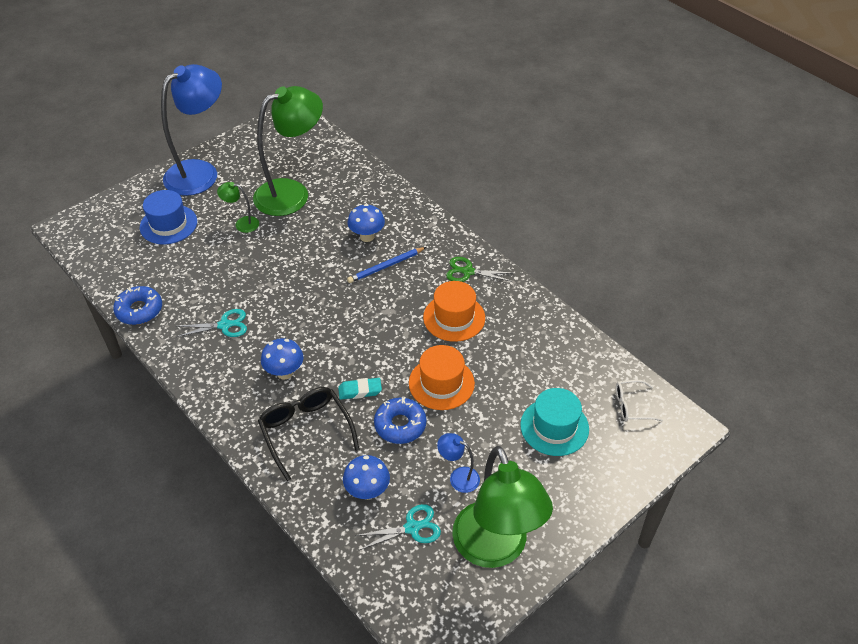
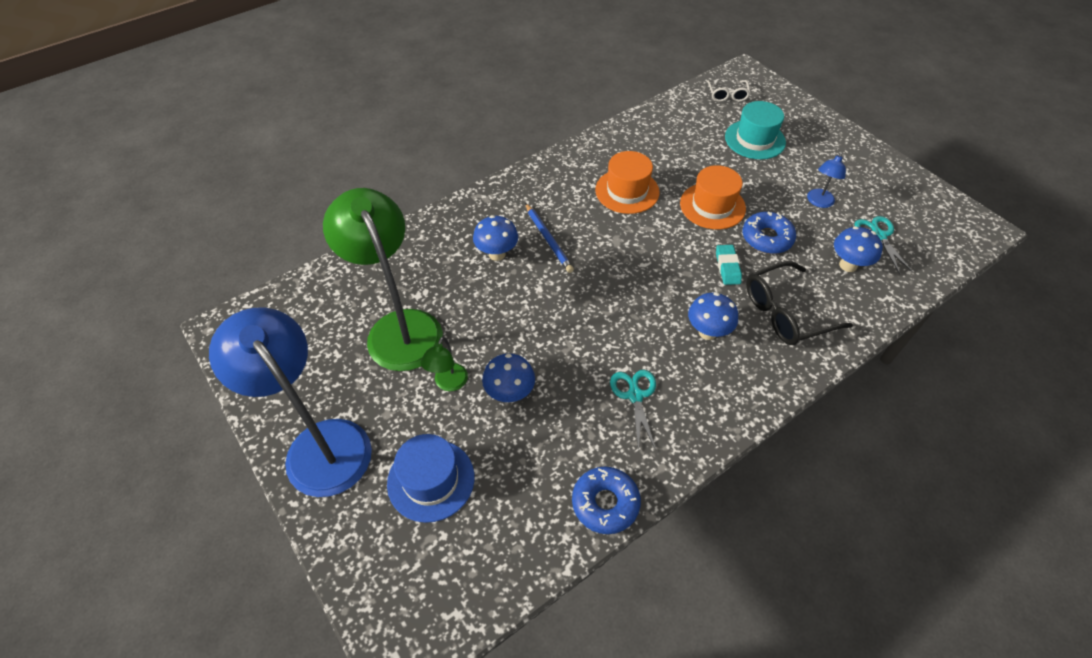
camera: 85 degrees left, 5 degrees up
green scissors [446,257,513,282] -> none
green lamp [452,446,553,568] -> none
none -> blue mushroom [482,354,535,403]

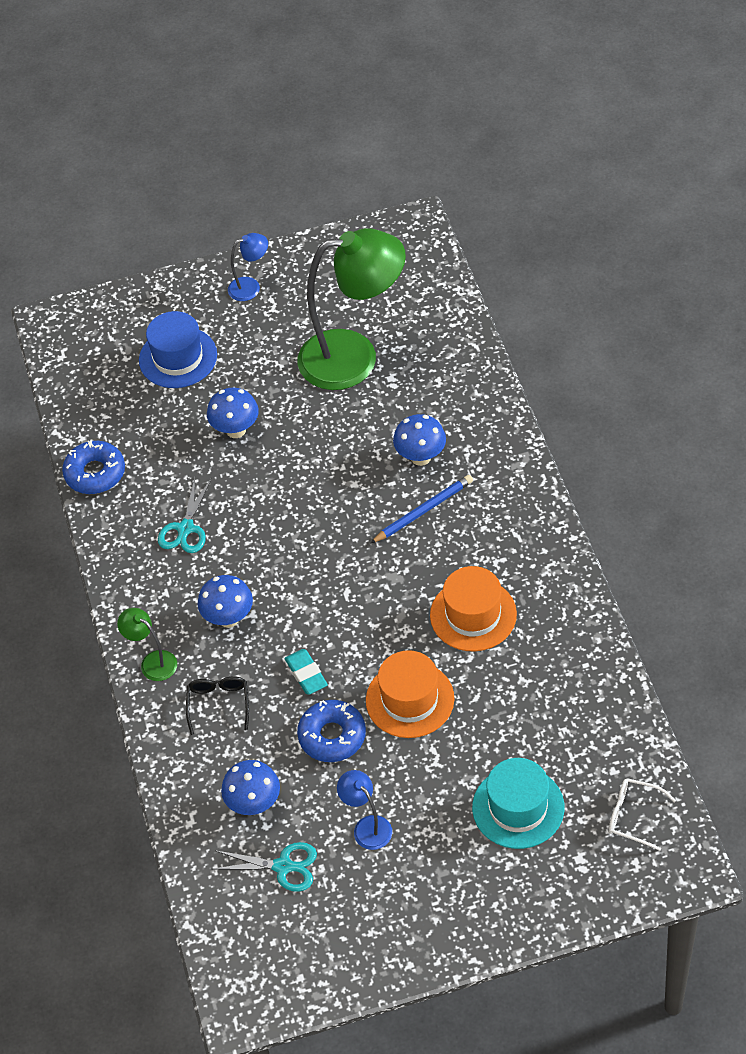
camera: 115 degrees right, 0 degrees up
blue lamp [209,308,372,497] -> blue lamp [228,233,268,301], size x0.42
green lamp [421,337,468,391] -> green lamp moved to [117,608,177,681]
blue pencil [525,203,574,273] -> blue pencil turned 150 degrees clockwise [371,475,473,543]
turquoise scissors [610,370,656,452] -> turquoise scissors turned 90 degrees clockwise [158,478,212,553]
turquoise eraser [716,245,742,285] -> turquoise eraser turned 45 degrees clockwise [285,649,328,695]
black glasses [746,261,853,345] -> black glasses [186,676,249,735], size x0.58

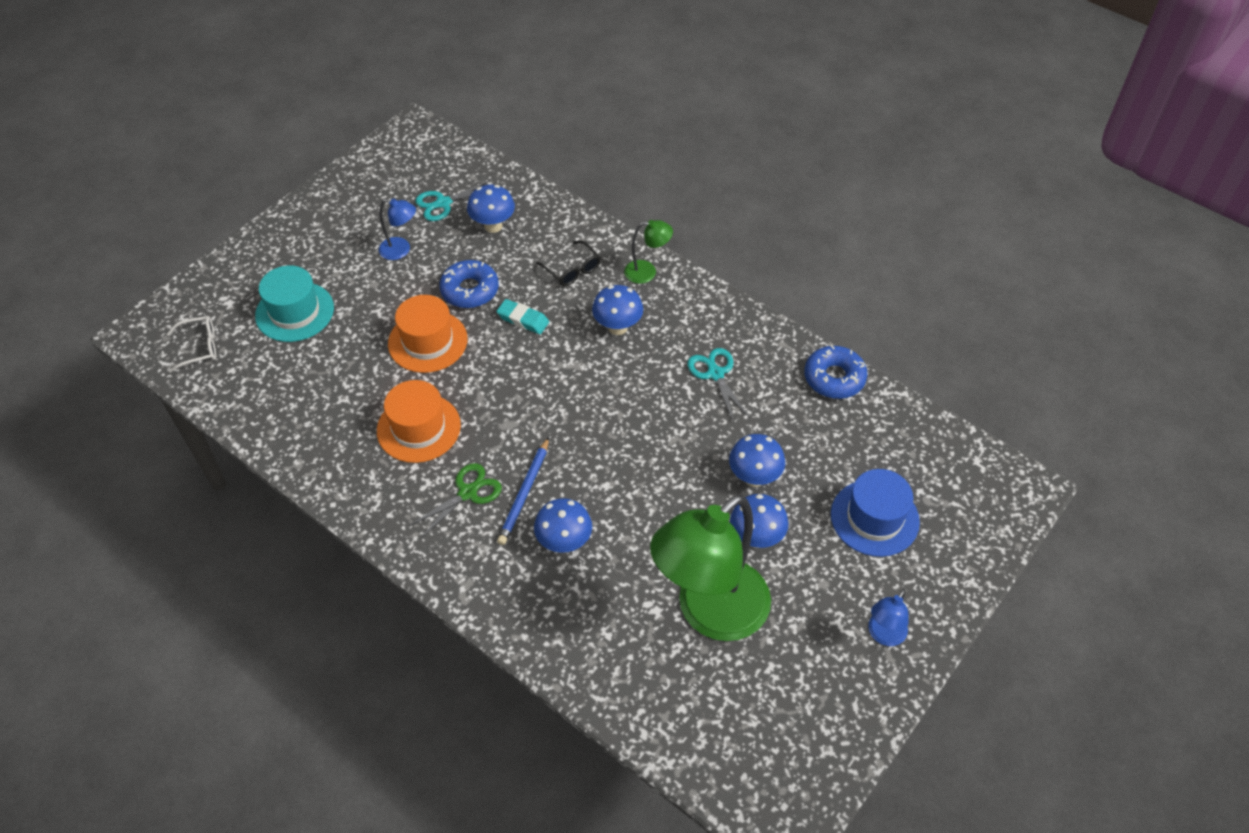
camera: 140 degrees right, 0 degrees up
none -> green scissors [409,463,502,538]
none -> blue mushroom [730,494,788,548]

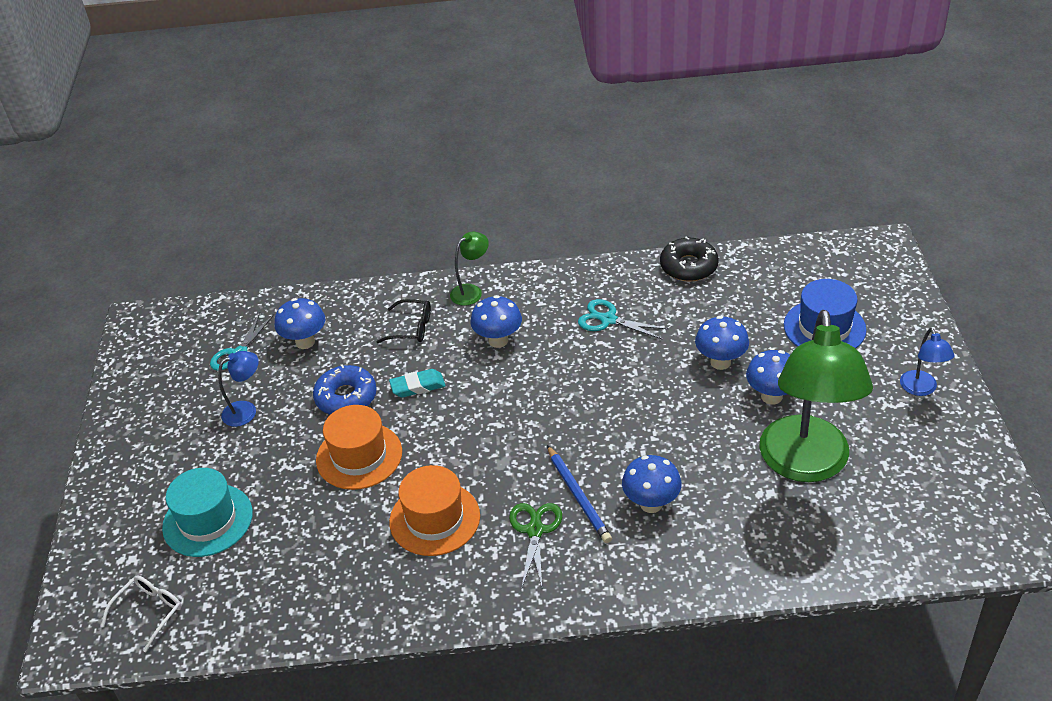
camera: 40 degrees left, 10 degrees down
blue donut [804,345,867,399] -> black donut [660,237,719,282]

